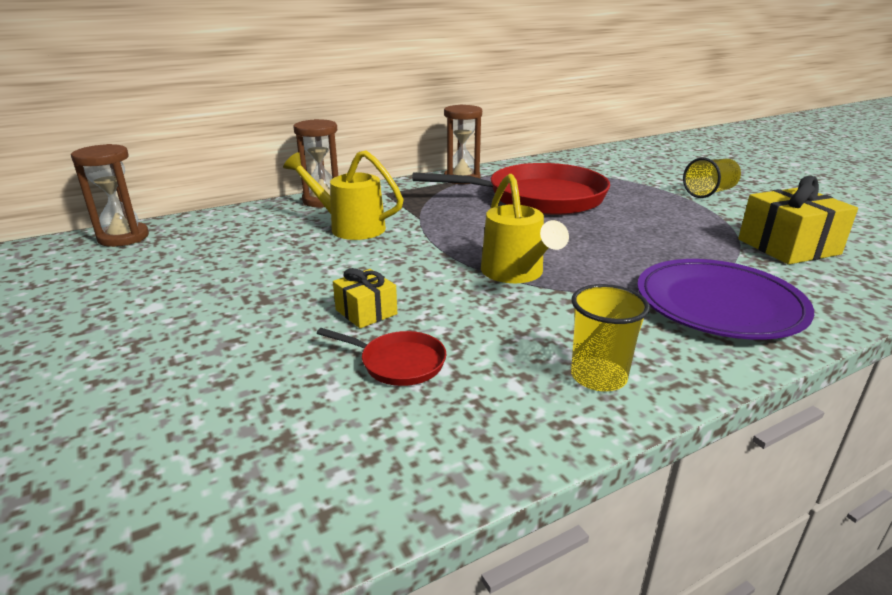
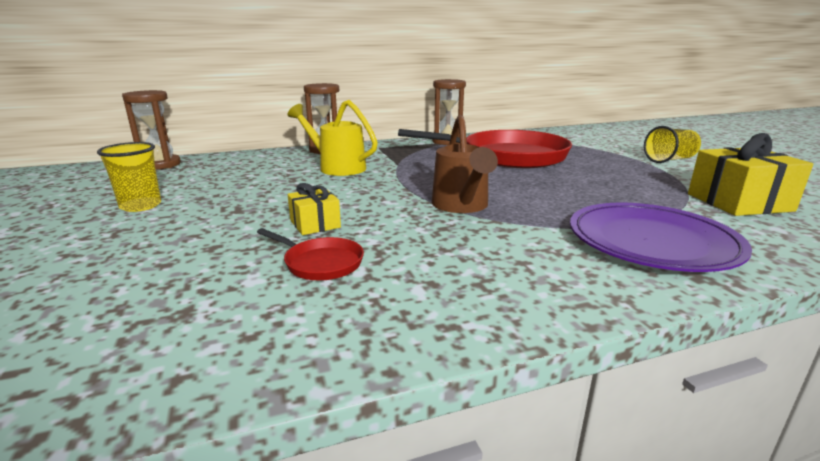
camera: 10 degrees right, 5 degrees down
yellow watering can [481,174,569,283] -> brown watering can [432,115,498,213]
yellow cup [571,284,650,391] -> yellow cup moved to [97,142,161,212]

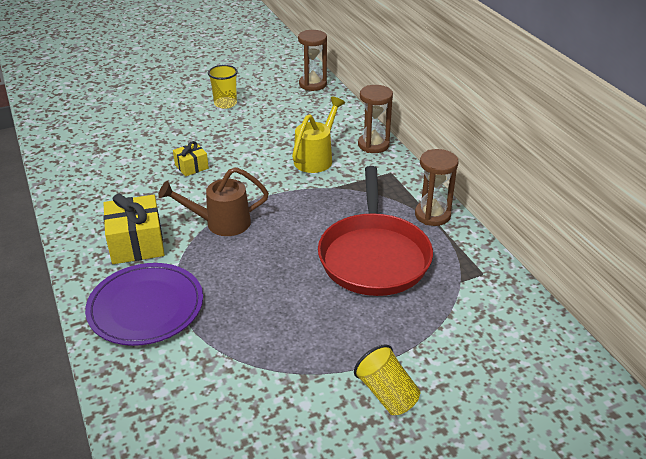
camera: 85 degrees right, 15 degrees up
red pan [257,228,364,281] -> none
yellow gift [688,133,813,216] -> yellow gift moved to [103,194,165,264]

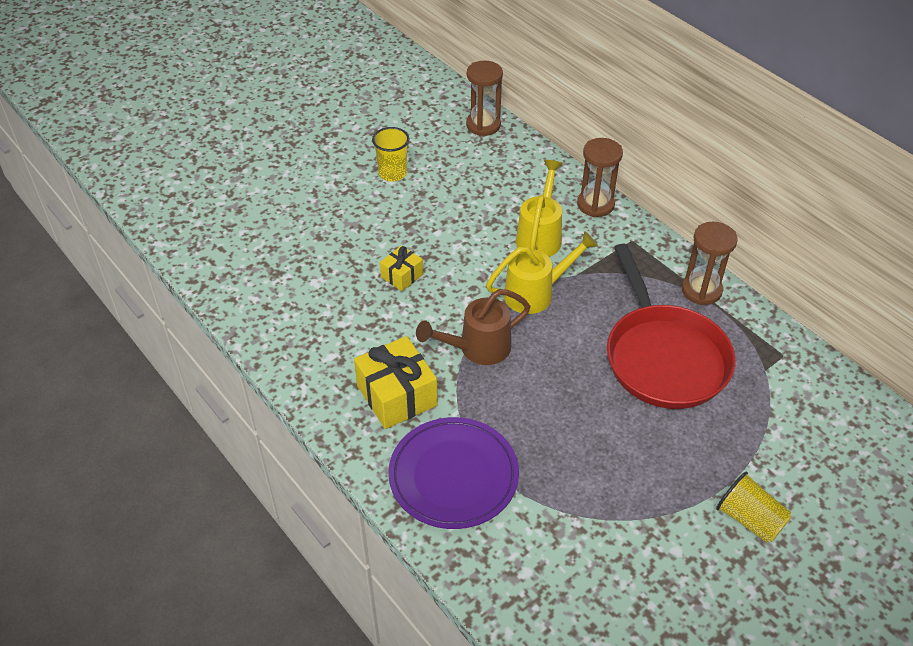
camera: 15 degrees left, 10 degrees up
none -> yellow watering can [486,231,598,314]

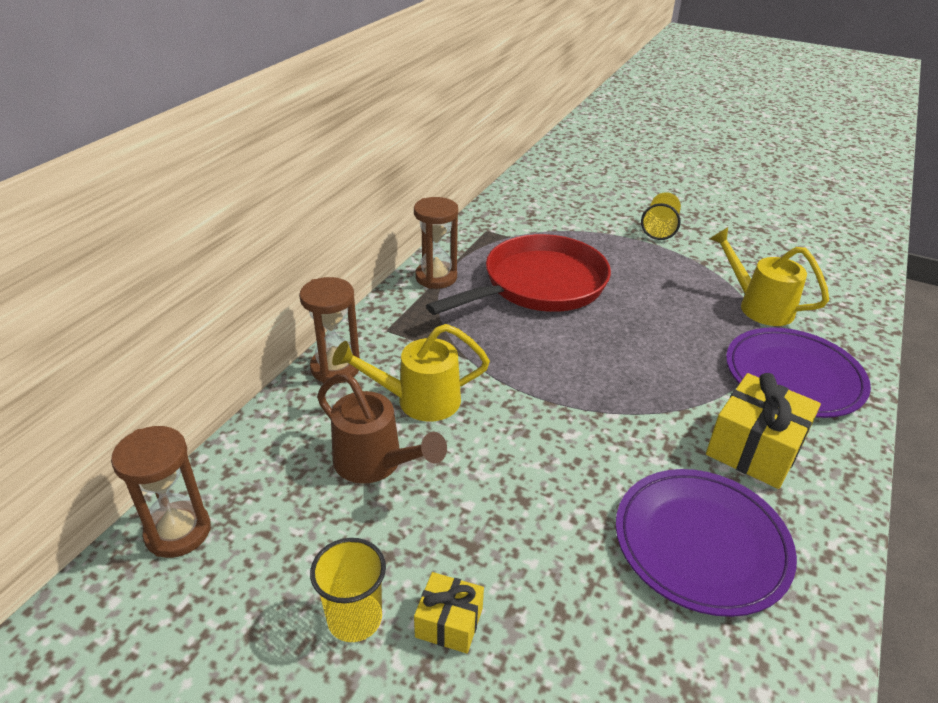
camera: 115 degrees left, 10 degrees down
yellow gift [380,246,423,291] -> yellow gift moved to [414,572,484,654]
brown watering can [416,289,531,365] -> brown watering can moved to [317,373,447,484]
yellow watering can [486,231,598,314] -> yellow watering can moved to [710,227,829,326]
none -> purple plate [616,469,797,617]

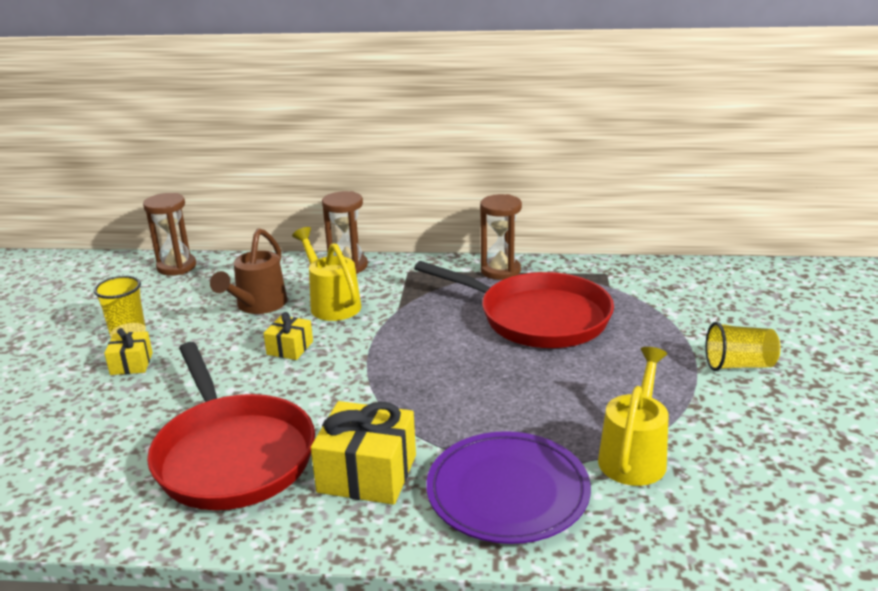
camera: 70 degrees right, 10 degrees down
purple plate [616,469,797,617] -> red pan [147,342,315,510]
none -> yellow gift [263,312,313,360]

